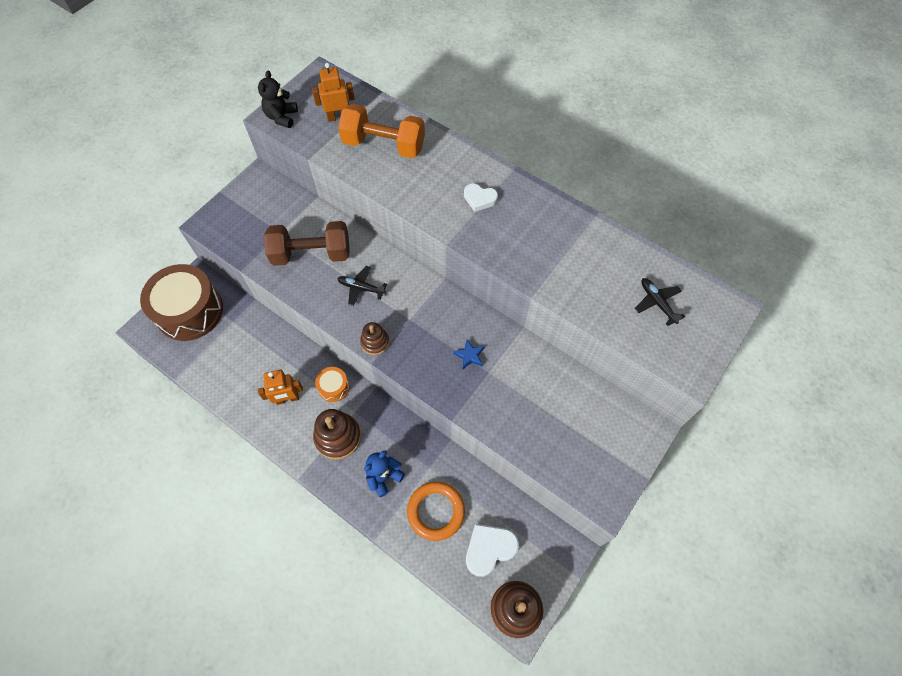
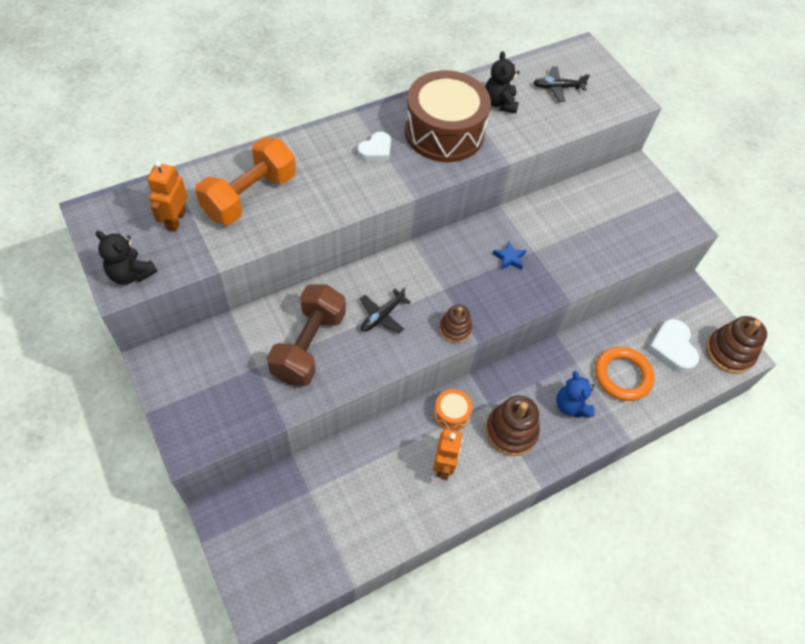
camera: 70 degrees left, 5 degrees down
brown drum [140,264,223,341] -> brown drum moved to [405,70,491,162]
none -> black teddy bear [485,51,519,113]

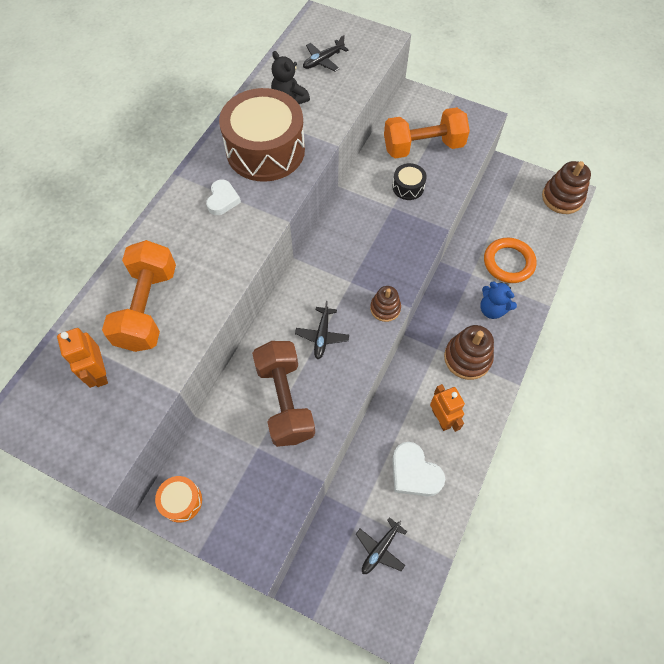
camera: 30 degrees left, 5 degrees up
black teddy bear [96,231,158,285] -> none
orange drum [434,389,473,430] -> orange drum moved to [155,476,202,523]
blue star [493,241,527,270] -> none
white heart [647,319,699,373] -> white heart moved to [392,442,445,496]
none -> black plane [356,517,407,574]
none -> orange dumbbell [384,107,470,159]
none -> black drum [392,163,427,200]

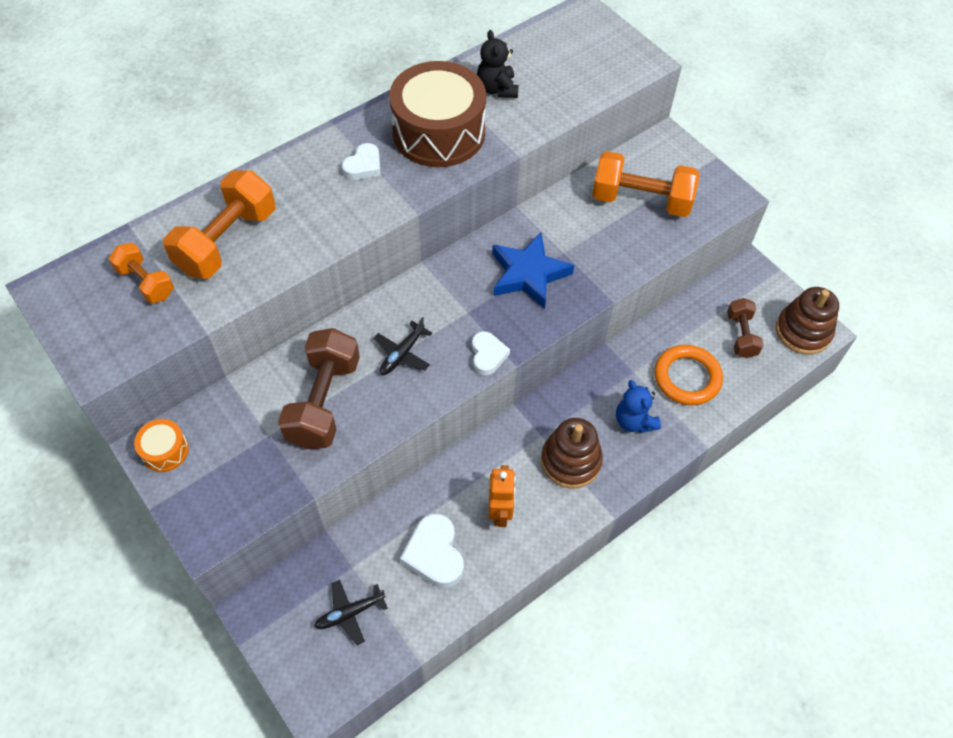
camera: 25 degrees right, 5 degrees down
orange robot [57,328,108,388] -> orange dumbbell [109,243,174,304]
black plane [303,35,348,72] -> none
brown stacking toy [370,286,401,322] -> white heart [472,331,510,375]
black drum [392,163,427,200] -> none
none -> blue star [492,233,574,309]
none -> brown dumbbell [727,298,764,358]

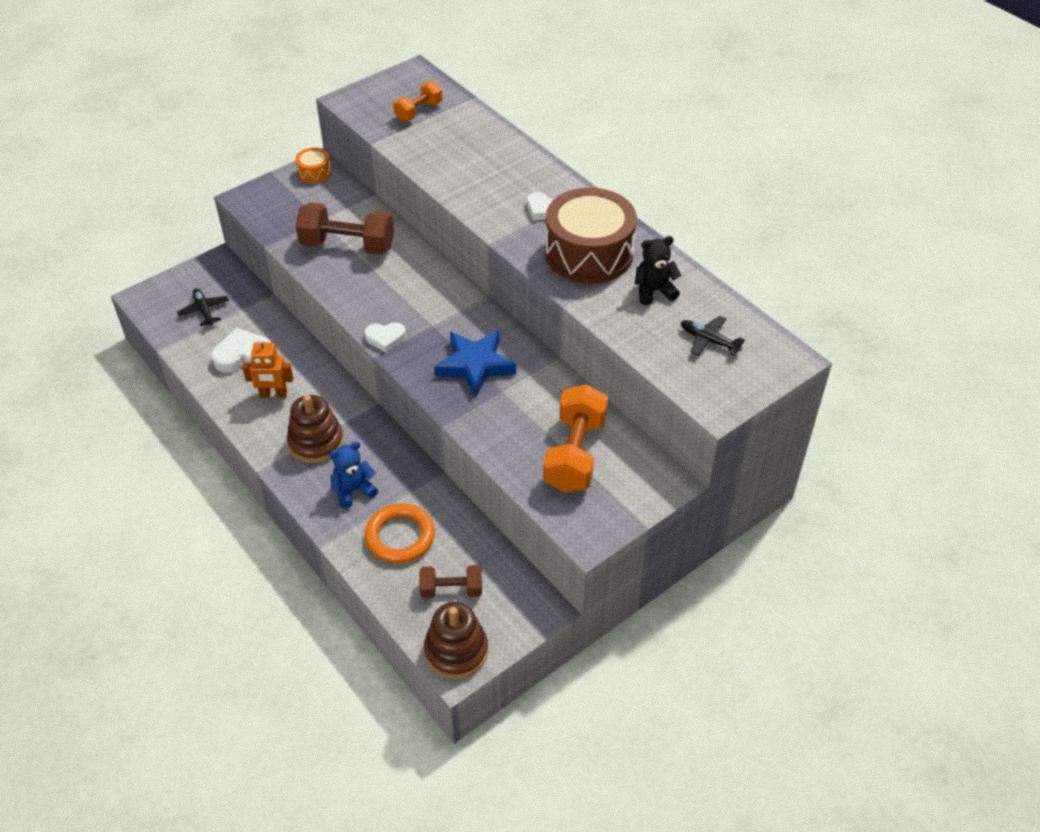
camera: 90 degrees right, 10 degrees down
orange dumbbell [163,170,275,279] -> none
black plane [373,317,432,375] -> black plane moved to [681,316,745,356]

